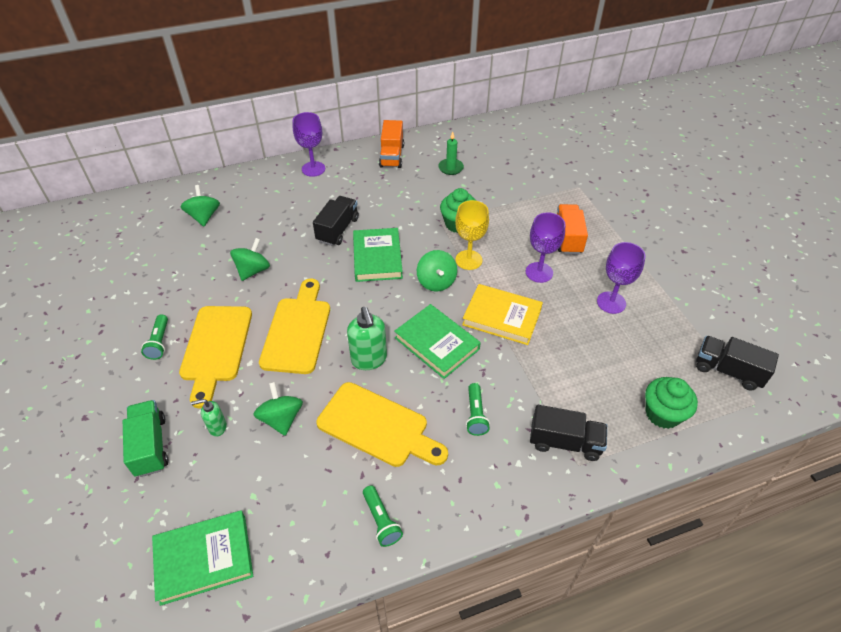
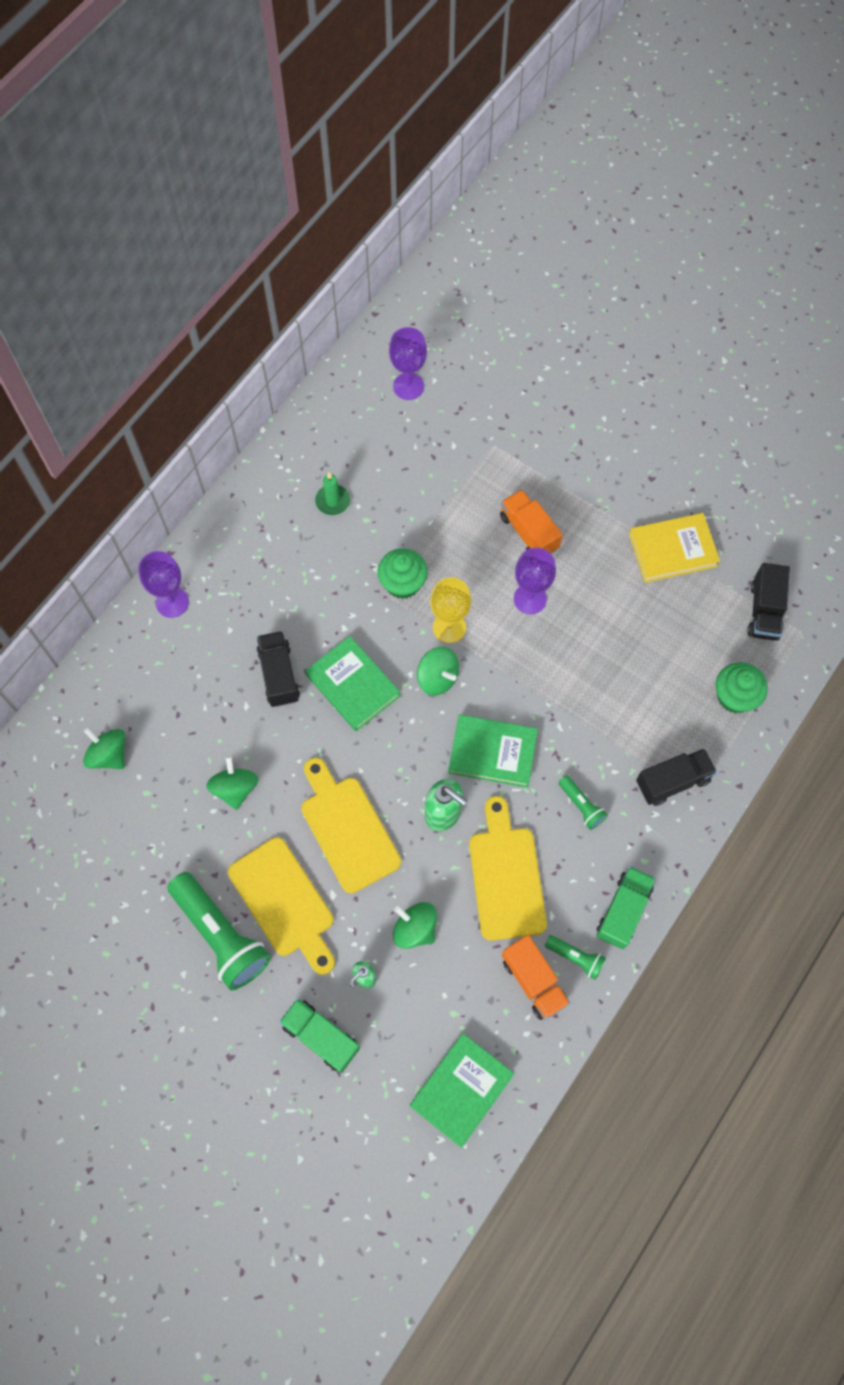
camera: 35 degrees left, 20 degrees up
green flashlight [141,314,168,360] -> green flashlight [167,872,271,990], size x2.09
yellow cutting board [316,382,448,467] -> yellow cutting board turned 90 degrees counterclockwise [469,796,547,941]
orange truck [379,120,404,168] -> orange truck moved to [502,935,570,1020]
yellow book [462,284,543,345] -> yellow book moved to [629,513,720,583]
purple goblet [597,242,645,314] -> purple goblet moved to [389,327,427,400]
black truck [696,336,779,391] -> black truck turned 75 degrees counterclockwise [747,563,790,641]
none -> green truck [596,866,656,950]

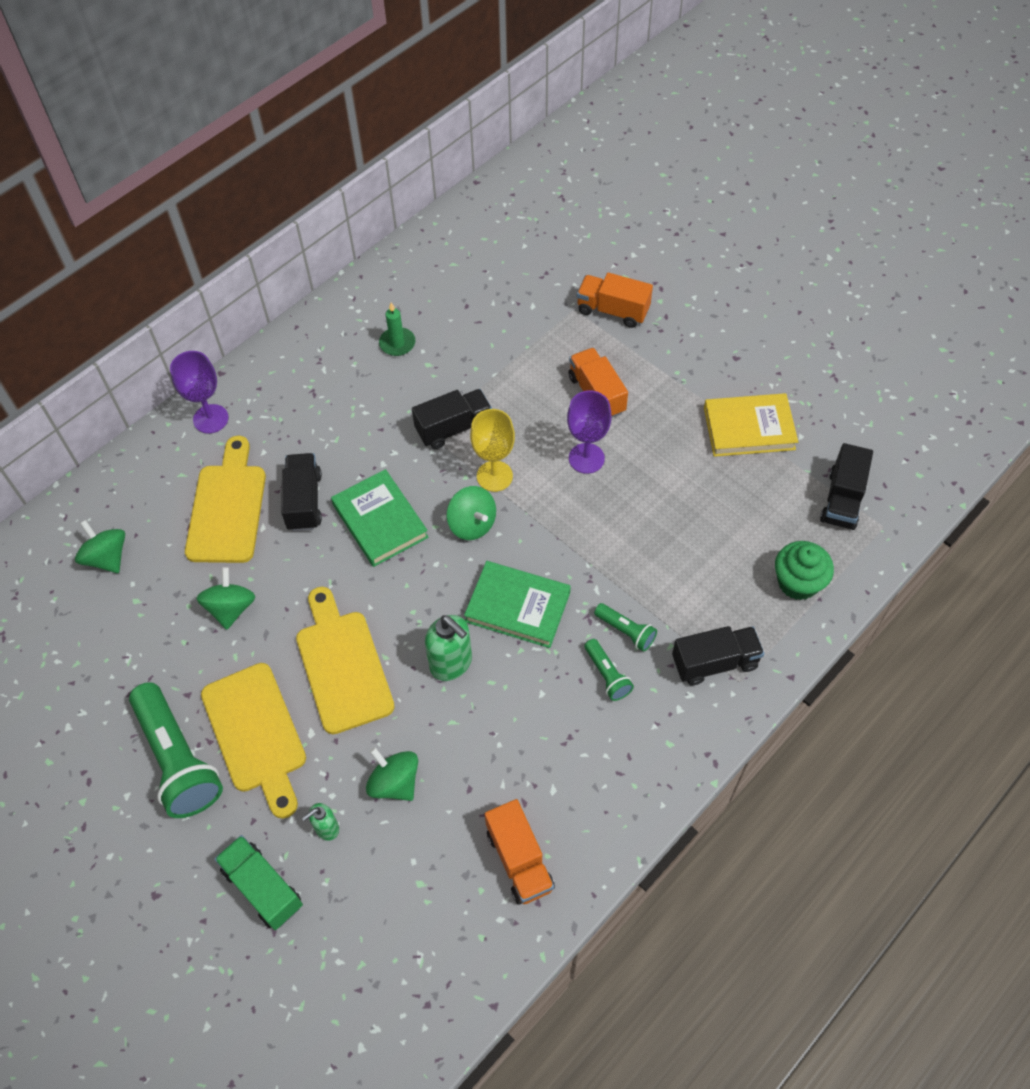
camera: 10 degrees right, 10 degrees down
green cupcake [378,548,428,599] -> black truck [412,389,492,449]
purple goblet [389,327,427,400] -> none
green book [410,1033,514,1148] -> none
yellow cutting board [469,796,547,941] -> yellow cutting board moved to [185,436,266,563]
green flashlight [545,935,606,980] -> green flashlight moved to [594,603,657,652]
green truck [596,866,656,950] -> none
none -> orange truck [577,273,653,328]

